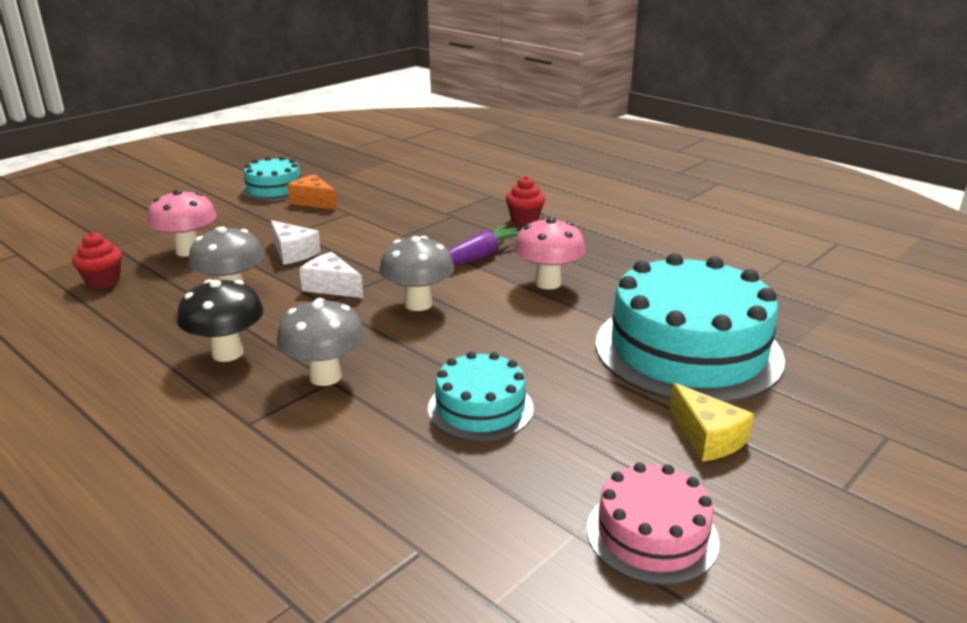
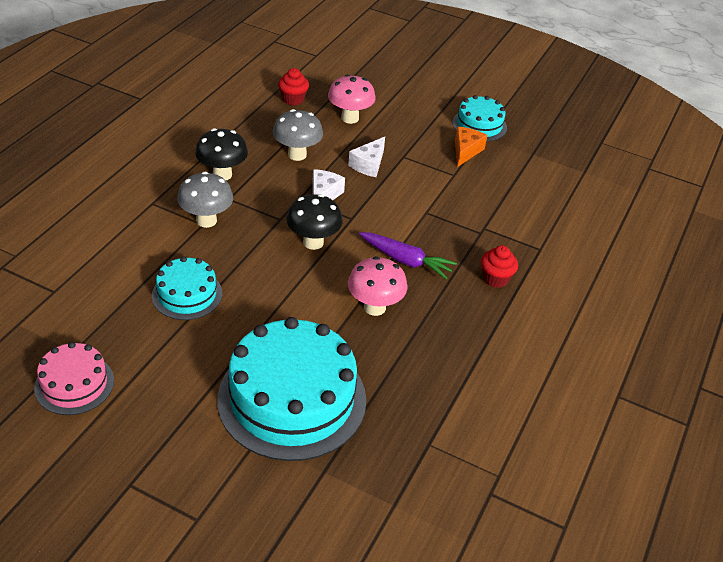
camera: 70 degrees right, 15 degrees up
grey mushroom [379,236,454,311] -> black mushroom [286,194,343,250]
yellow cheese [670,383,754,462] -> none

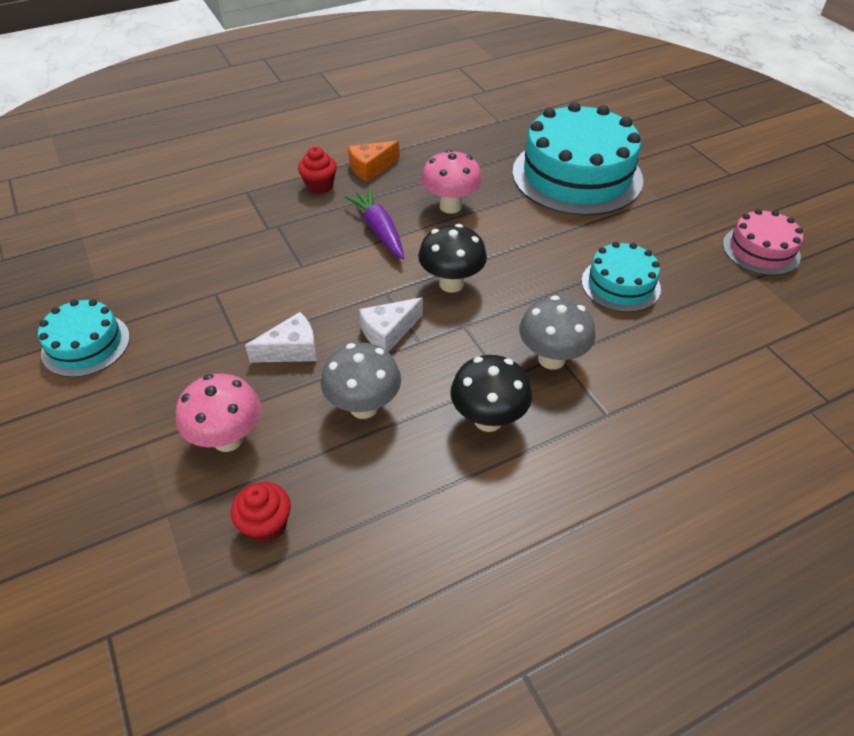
camera: 140 degrees left, 5 degrees up
orange cheese [455,127,487,167] -> orange cheese moved to [348,141,400,182]

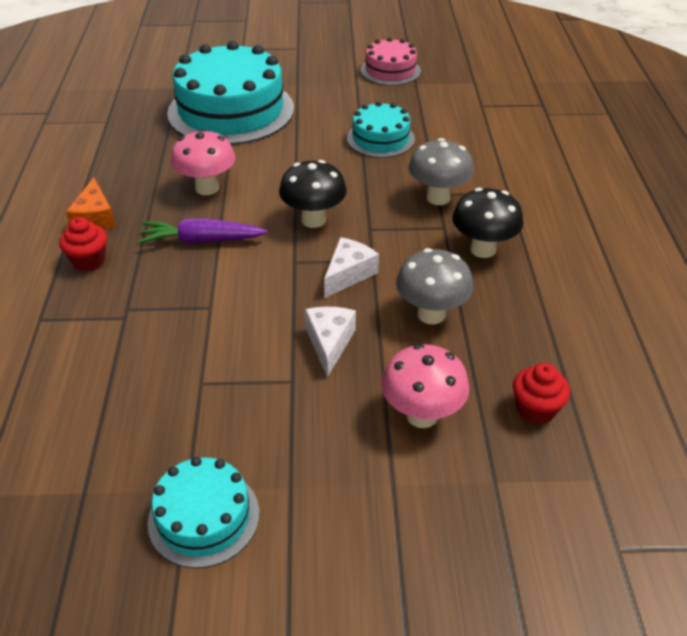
camera: 65 degrees left, 5 degrees down
white cheese [359,297,423,352] -> white cheese turned 135 degrees counterclockwise [324,237,379,298]

